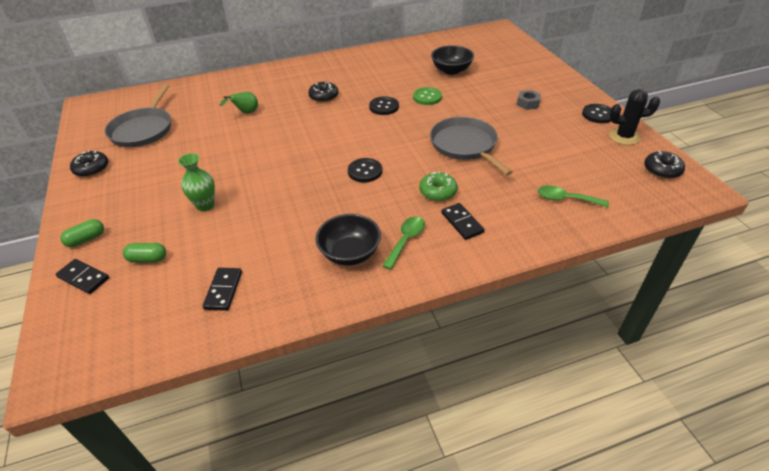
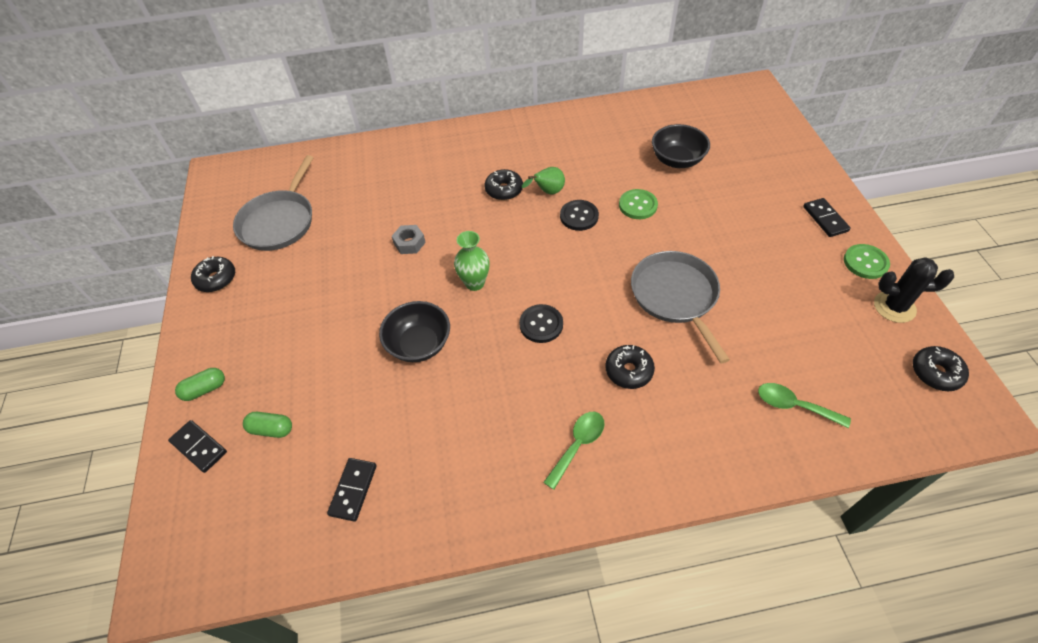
camera: 10 degrees right, 10 degrees up
green vase [178,153,215,212] -> green vase moved to [454,231,490,291]
green pear [220,92,258,114] -> green pear moved to [522,167,565,195]
black bowl [315,214,381,266] -> black bowl moved to [379,301,450,362]
green donut [419,171,458,201] -> black donut [605,345,655,389]
black domino [441,203,484,240] -> black domino moved to [803,198,851,237]
grey nut [517,90,541,110] -> grey nut moved to [392,225,426,254]
black button [582,104,611,123] -> green button [844,244,890,279]

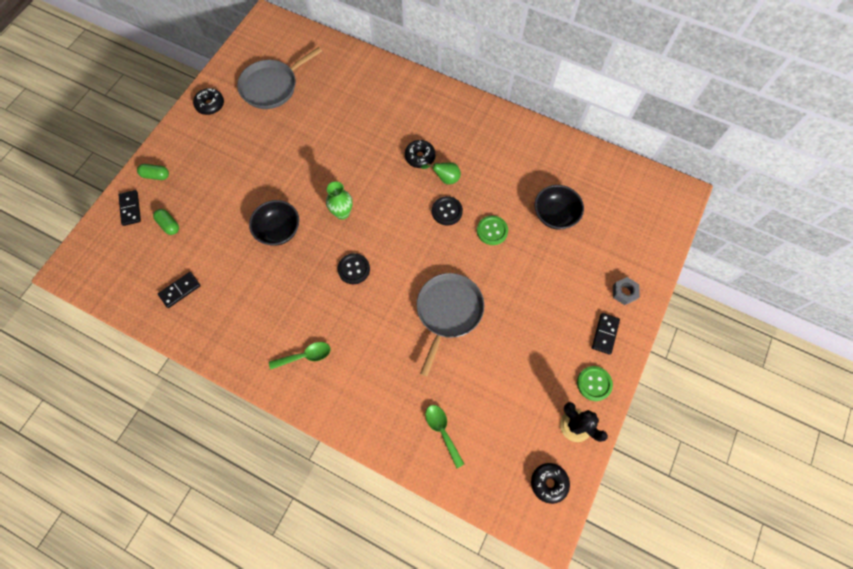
camera: 35 degrees right, 15 degrees up
grey nut [392,225,426,254] -> grey nut moved to [613,277,640,305]
black donut [605,345,655,389] -> none

